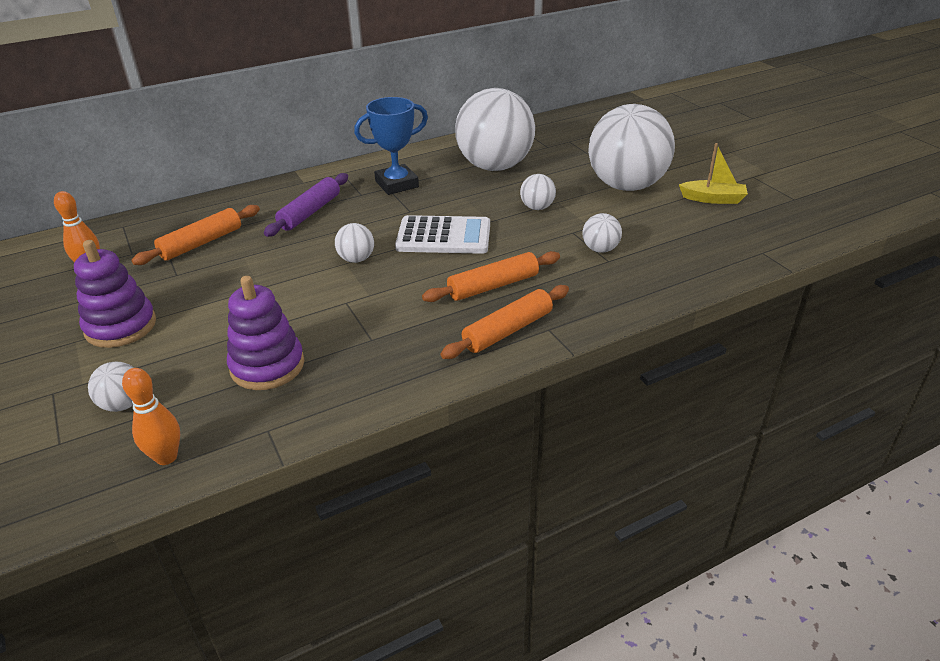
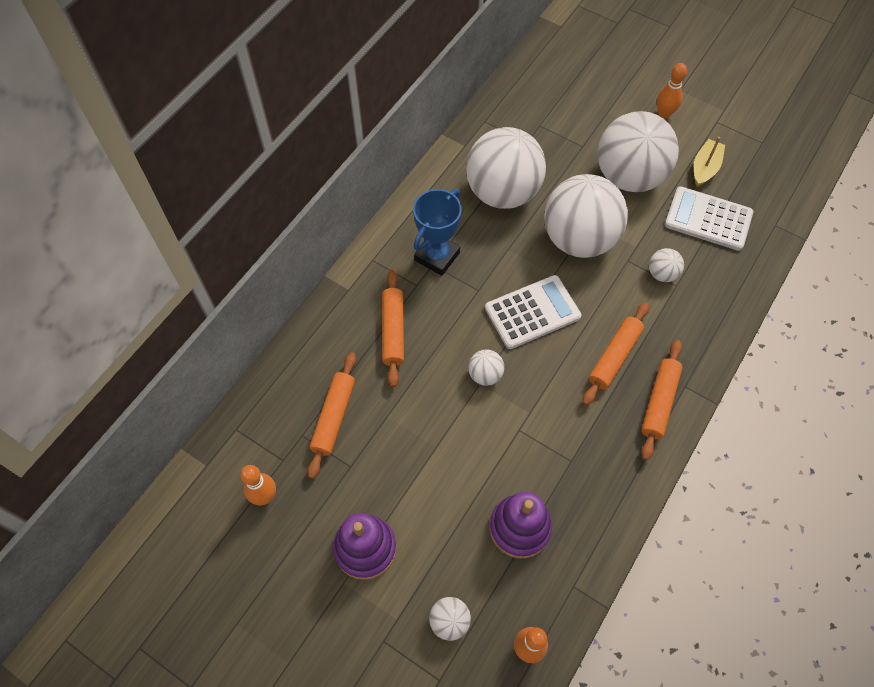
camera: 30 degrees left, 25 degrees up
purple rolling pin [264,173,348,237] -> orange rolling pin [382,269,404,387]
white ball [520,174,556,210] -> white ball [544,174,628,258], size x2.42
yellow boat [679,143,748,204] -> yellow boat turned 45 degrees counterclockwise [694,137,725,187]
none -> orange bowling pin [657,63,687,119]
none -> white calculator [665,186,753,251]

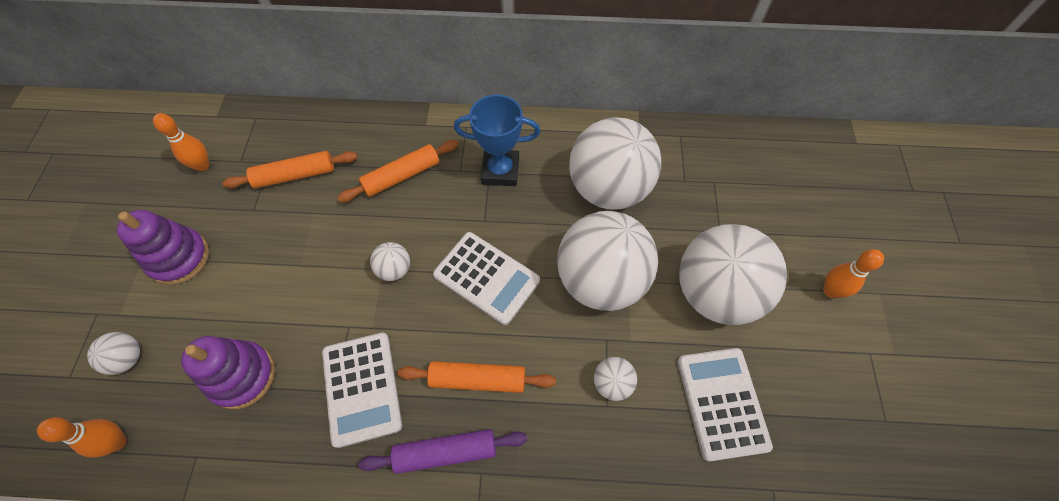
camera: 60 degrees right, 0 degrees up
orange rolling pin [641,340,683,461] -> purple rolling pin [358,429,527,474]
yellow boat [694,137,725,187] -> none
none -> white calculator [322,333,402,448]

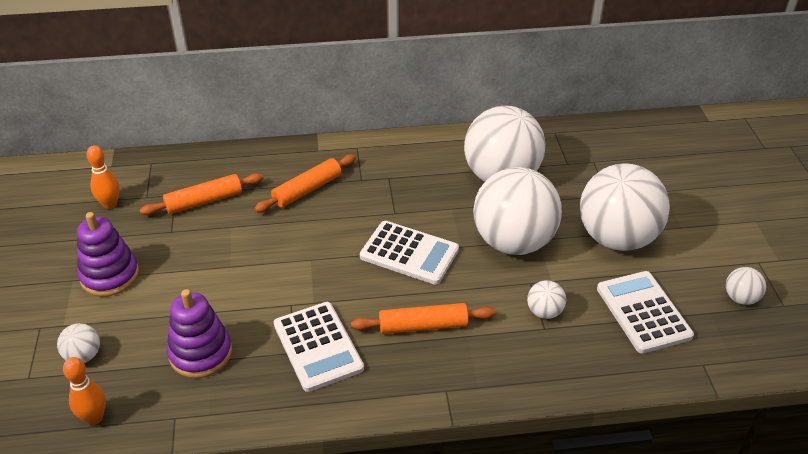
camera: 10 degrees left, 20 degrees down
purple rolling pin [358,429,527,474] -> none
white ball [370,242,410,281] -> white ball moved to [726,267,766,305]
blue trophy [454,95,541,186] -> none
orange bowling pin [823,249,884,298] -> none

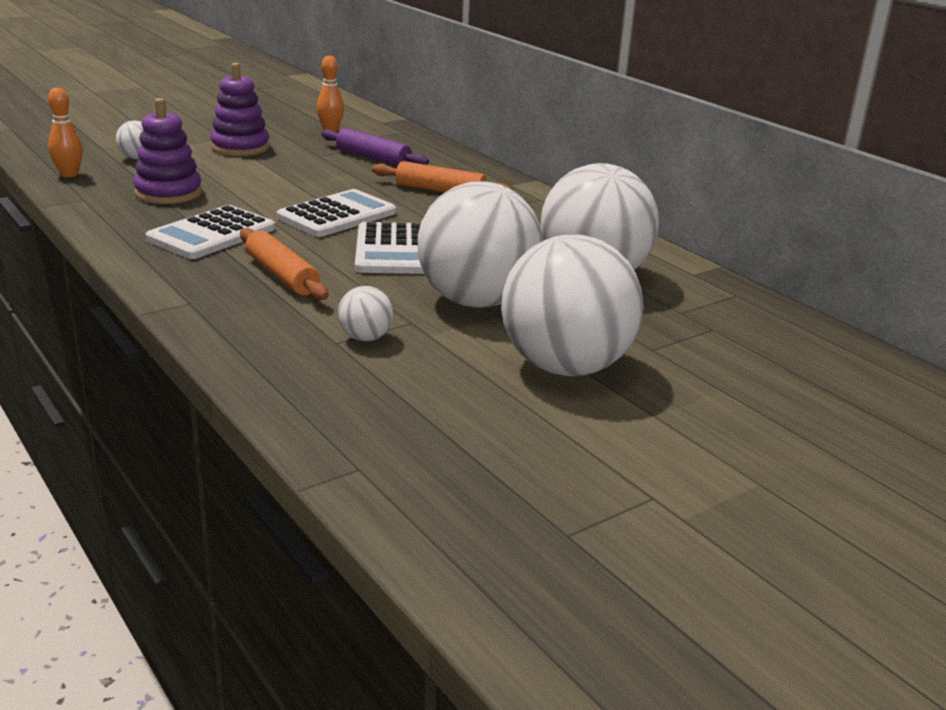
camera: 60 degrees right, 15 degrees down
orange rolling pin [140,173,263,215] -> purple rolling pin [321,128,429,166]
white calculator [597,271,694,354] -> white calculator moved to [277,189,396,237]
white ball [726,267,766,305] -> none

